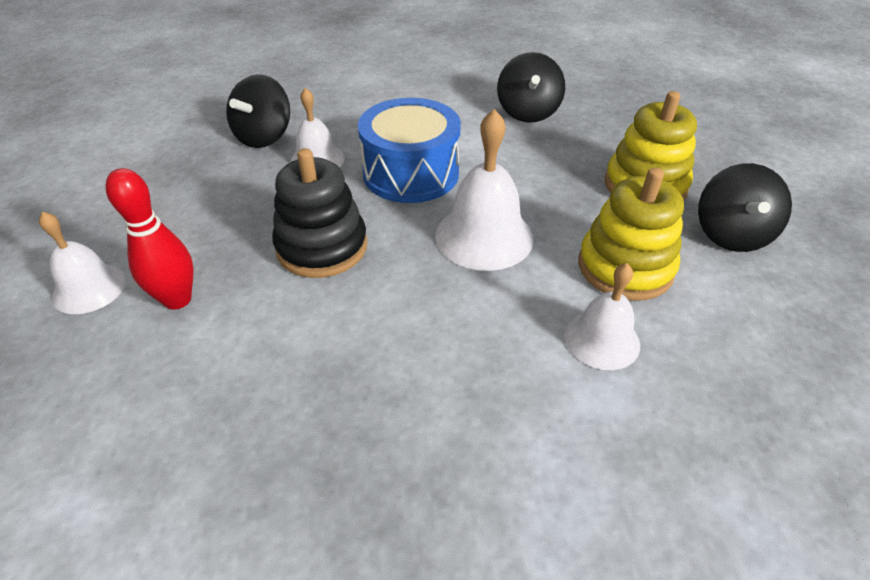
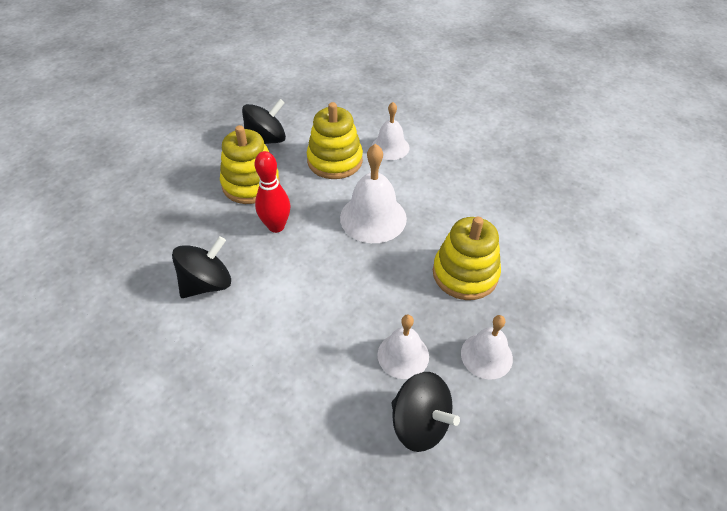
camera: 135 degrees left, 5 degrees up
white bell [39,211,126,314] -> white bell moved to [461,315,513,380]
red bowling pin [106,168,194,310] -> red bowling pin moved to [255,151,290,233]
black spinning top [226,74,290,148] -> black spinning top turned 60 degrees clockwise [392,372,460,452]
black stacking toy [272,148,367,278] -> yellow stacking toy [433,217,501,300]
blue drum [358,98,461,203] -> none

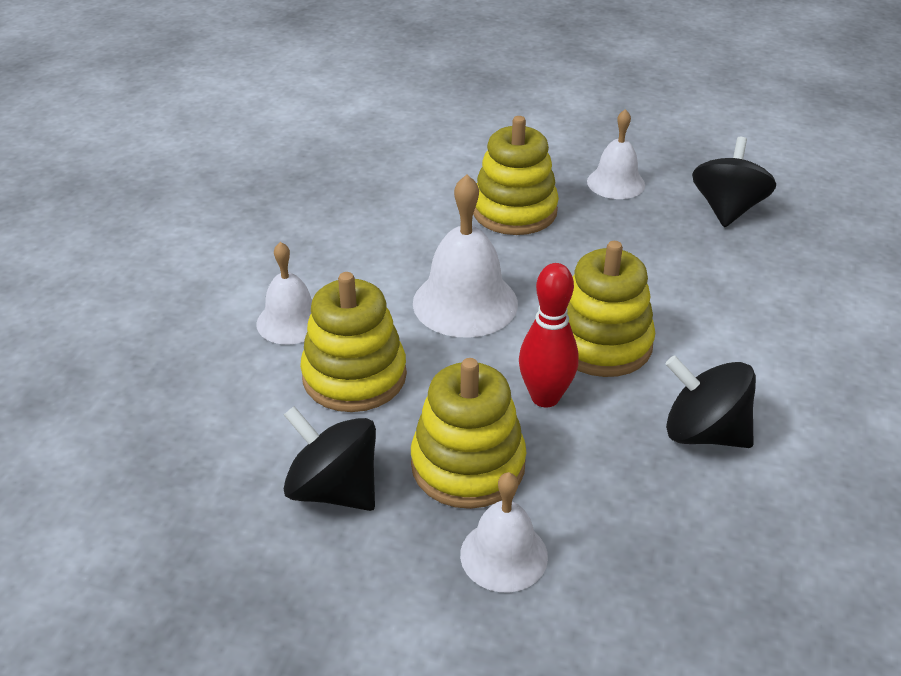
camera: 110 degrees left, 10 degrees down
white bell [377,315,429,379] -> white bell moved to [460,472,548,592]
none -> yellow stacking toy [567,241,655,377]

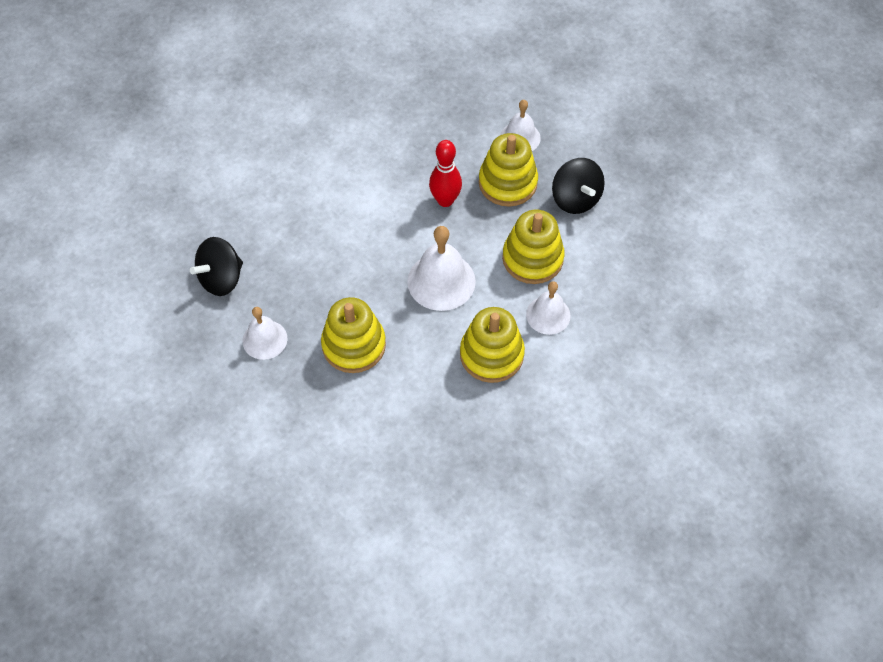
camera: 150 degrees left, 20 degrees up
yellow stacking toy [567,241,655,377] -> yellow stacking toy moved to [460,307,525,383]
black spinning top [665,356,756,448] -> none

